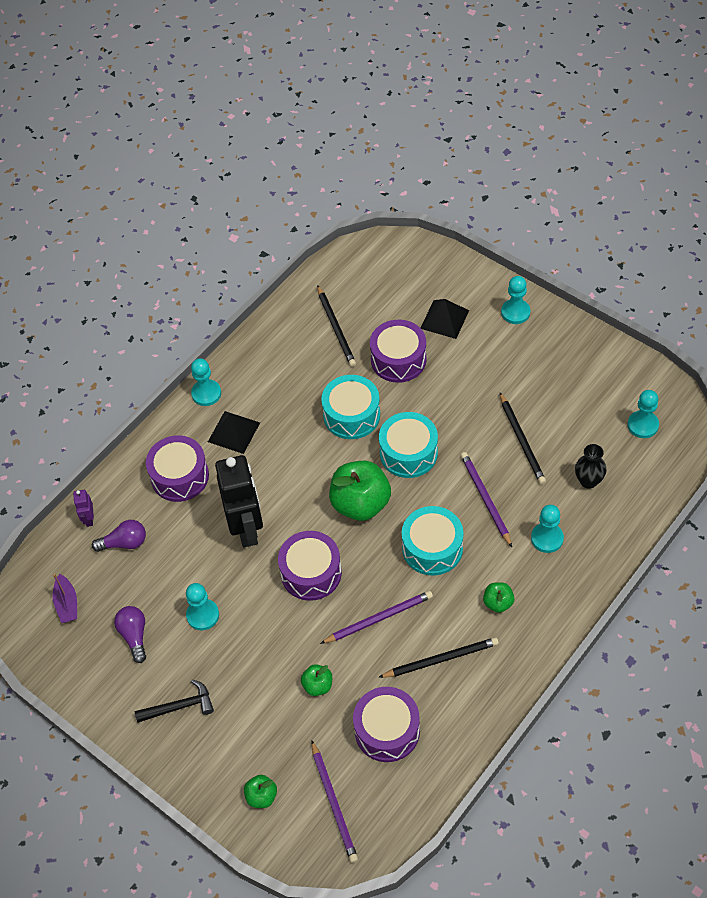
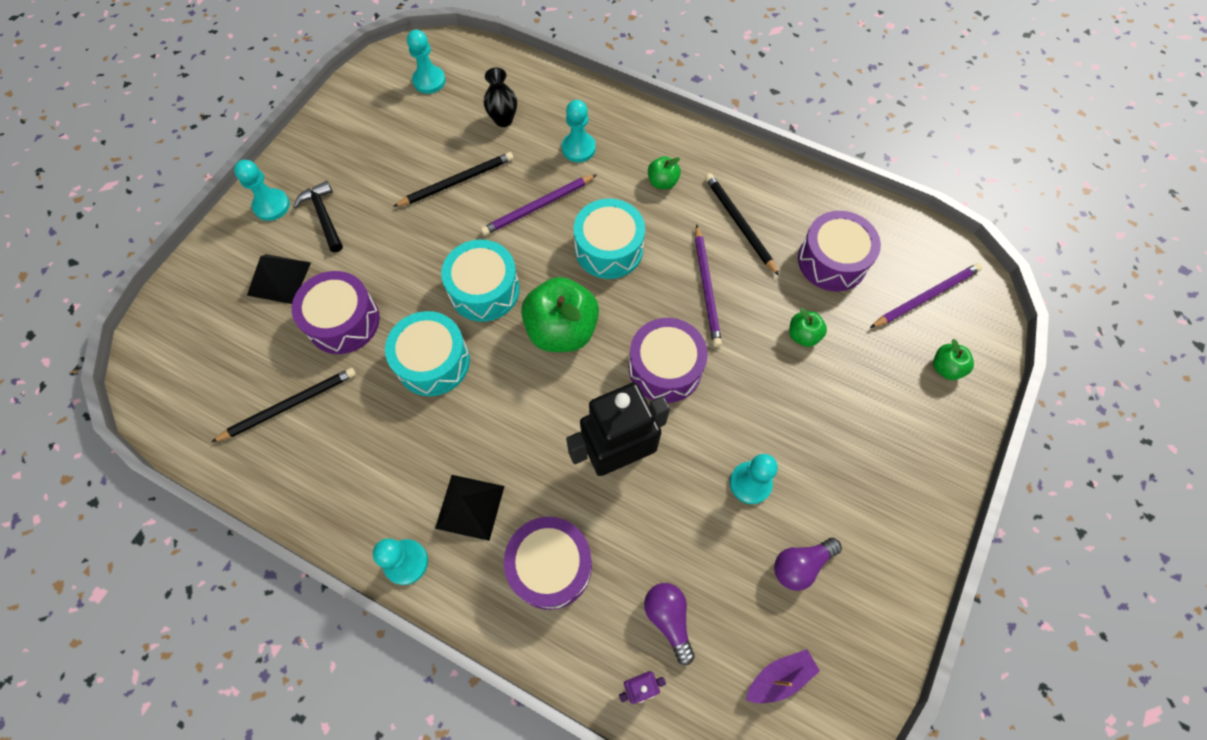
camera: 105 degrees left, 10 degrees up
black hammer [135,679,214,723] -> black hammer moved to [293,181,343,252]
purple pencil [320,591,433,644] -> purple pencil turned 150 degrees counterclockwise [695,224,722,347]

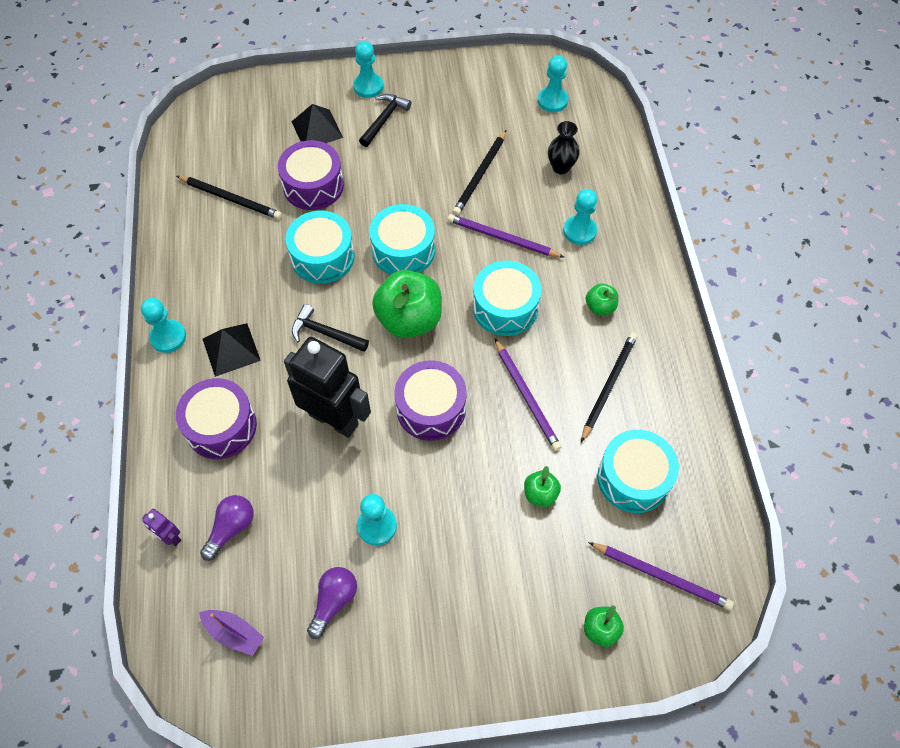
camera: 55 degrees right, 5 degrees down
black pencil [393,152,513,207] -> black pencil turned 90 degrees clockwise [453,130,506,215]
purple pencil [695,224,722,347] -> purple pencil turned 75 degrees counterclockwise [494,338,561,451]
purple light bulb [774,538,842,591] -> purple light bulb turned 90 degrees clockwise [307,567,357,639]
purple drum [798,211,881,291] -> turquoise drum [597,430,679,513]
none -> black hammer [292,304,369,352]

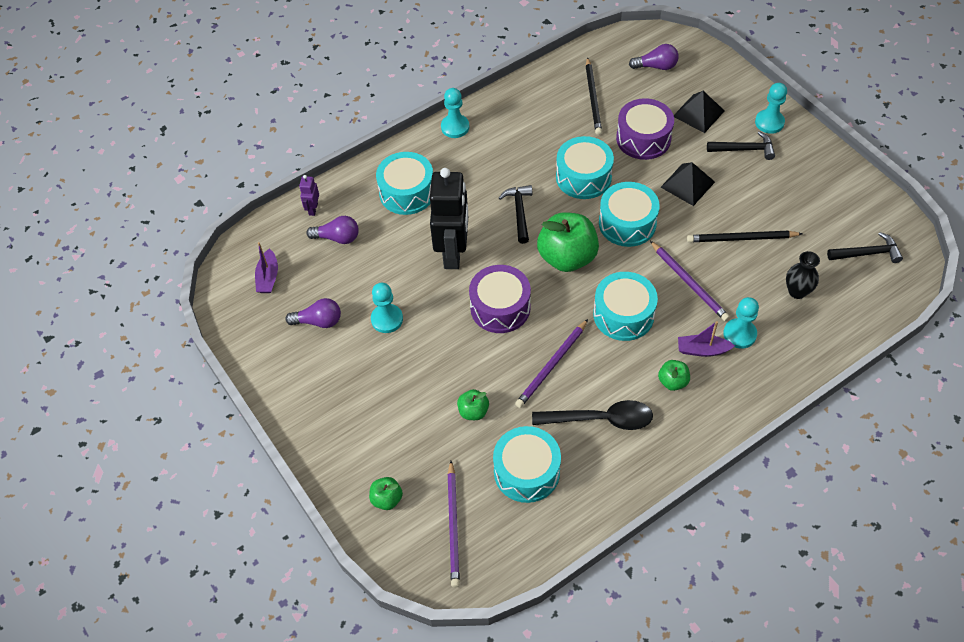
camera: 65 degrees right, 5 degrees down
purple drum [176,378,257,459] -> turquoise drum [376,152,433,215]
black pyramid [203,323,261,377] -> black pyramid moved to [661,162,715,206]
purple pencil [448,214,564,257] -> purple pencil turned 150 degrees clockwise [650,241,730,321]
turquoise pawn [538,55,568,112] -> black hammer [827,232,903,263]
black pencil [581,332,637,442] -> black spoon [532,400,653,430]
none -> purple light bulb [629,44,679,70]
none -> purple boat [678,321,735,357]

